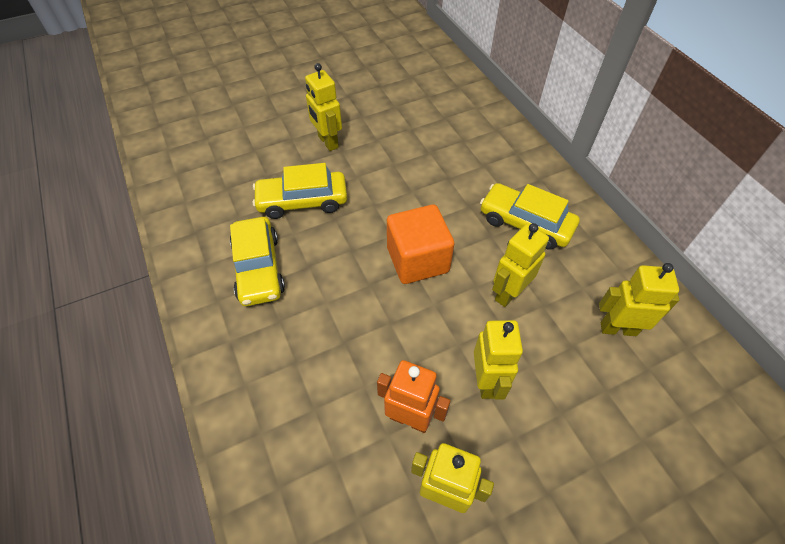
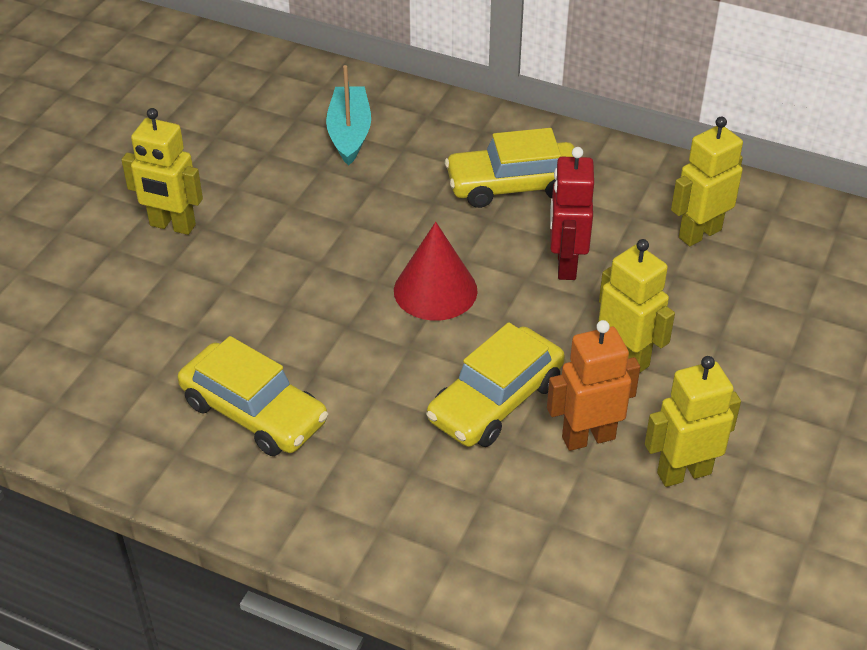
camera: 40 degrees left, 10 degrees down
yellow car [253,163,347,219] -> yellow car moved to [426,322,565,447]
orange cube [387,205,454,284] -> red cone [394,222,478,321]
yellow robot [492,223,549,307] -> red robot [550,147,594,280]
none -> turquoise boat [326,65,371,166]

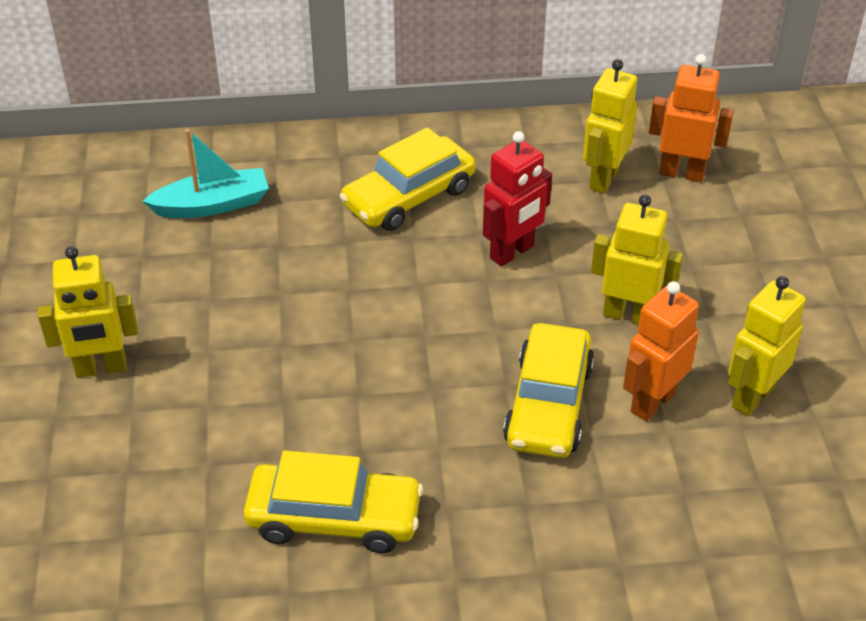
camera: 30 degrees left, 0 degrees up
turquoise boat [326,65,371,166] -> turquoise boat turned 105 degrees clockwise [143,129,269,218]
red cone [394,222,478,321] -> none
red robot [550,147,594,280] -> red robot turned 105 degrees counterclockwise [483,131,552,267]
none -> orange robot [649,54,734,182]

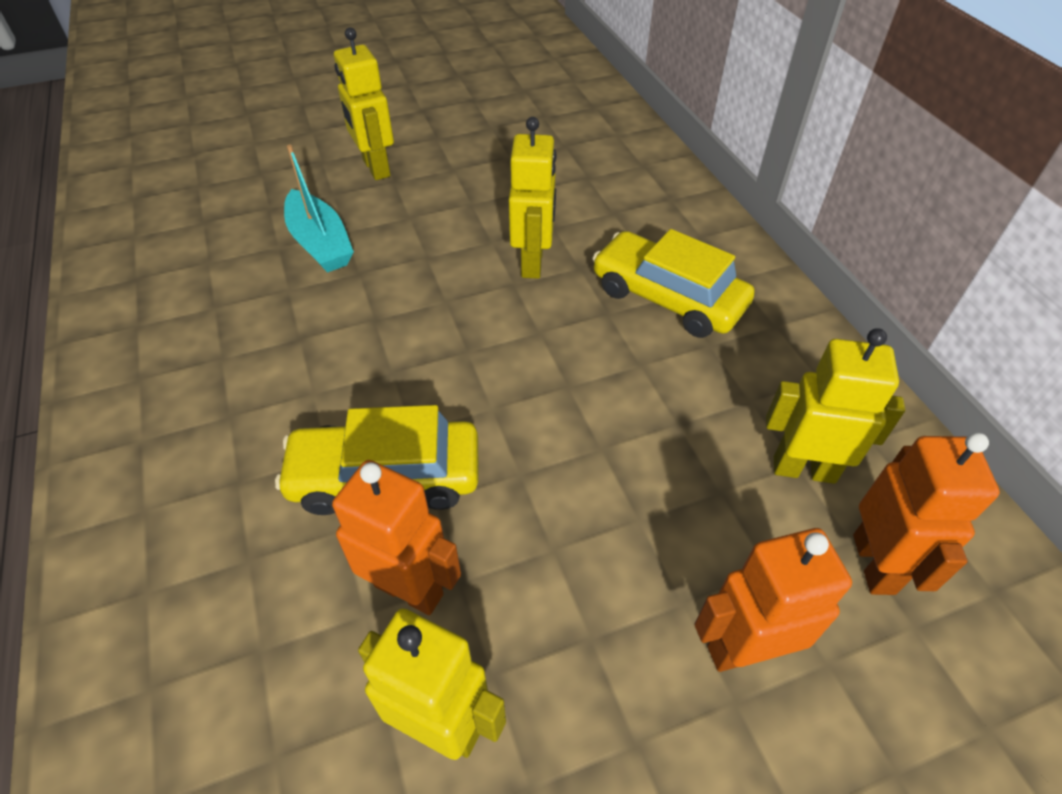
camera: 75 degrees right, 5 degrees up
turquoise boat [143,129,269,218] -> turquoise boat moved to [284,145,354,273]
yellow car [244,451,423,553] -> none
red robot [483,131,552,267] -> none
yellow robot [591,194,683,325] -> yellow robot moved to [509,117,557,279]
none -> orange robot [695,528,852,672]

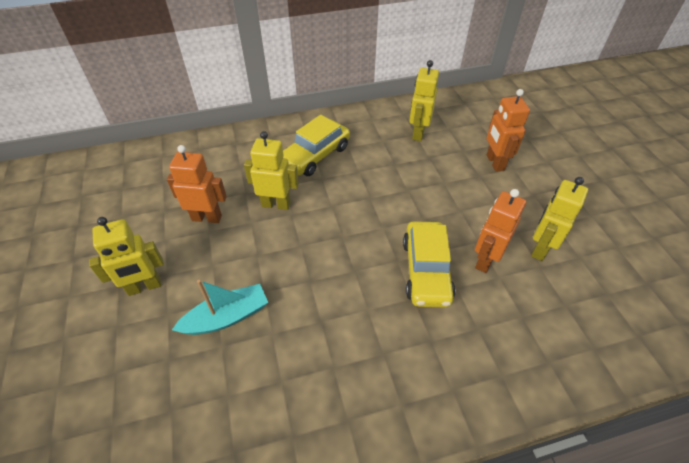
camera: 85 degrees left, 0 degrees up
orange robot [853,432,1000,595] -> orange robot moved to [167,145,227,223]

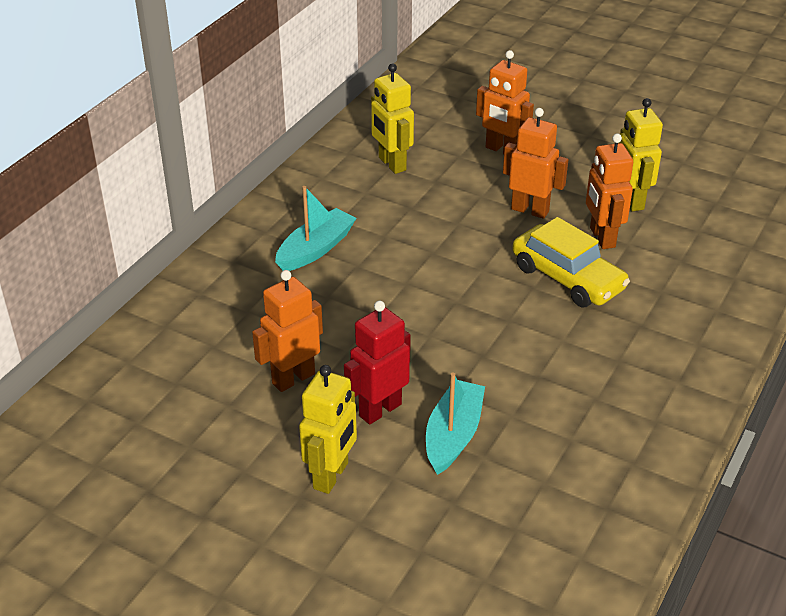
camera: 45 degrees left, 10 degrees down
yellow robot [244,131,299,210] -> none
yellow car [283,115,350,176] -> turquoise boat [275,186,357,271]
none -> red robot [344,300,411,425]
none -> orange robot [503,108,568,219]

